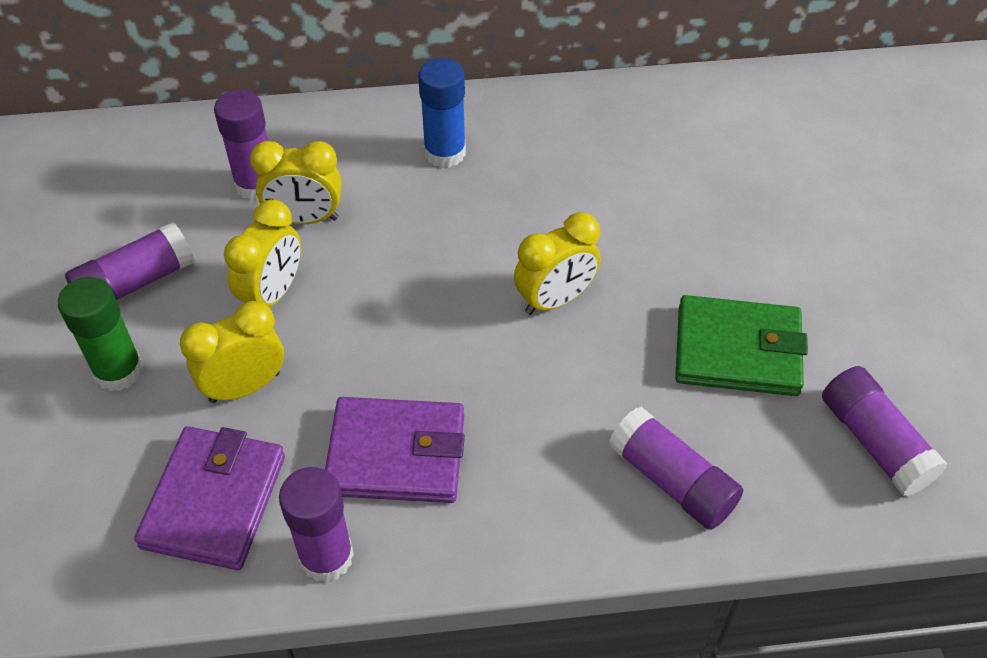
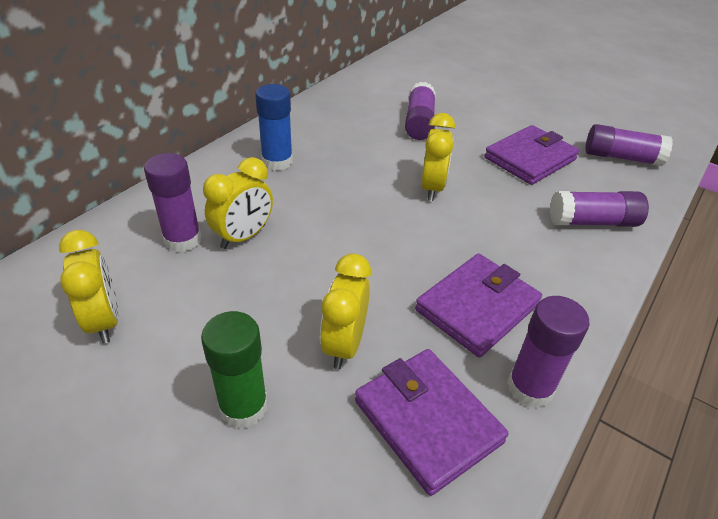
camera: 50 degrees left, 10 degrees down
purple glue stick [65,222,195,300] -> purple glue stick moved to [405,82,436,140]
yellow clock [224,199,301,307] -> yellow clock moved to [59,230,119,344]
green wallet [675,295,808,396] -> purple wallet [484,125,579,185]

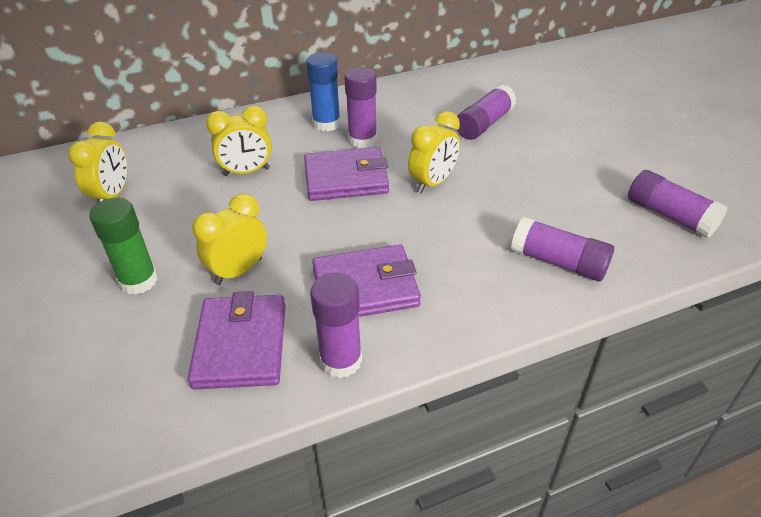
camera: 35 degrees right, 0 degrees up
purple glue stick [144,153,202,252] -> purple glue stick moved to [344,67,377,148]
purple wallet [484,125,579,185] -> purple wallet moved to [304,147,389,201]

